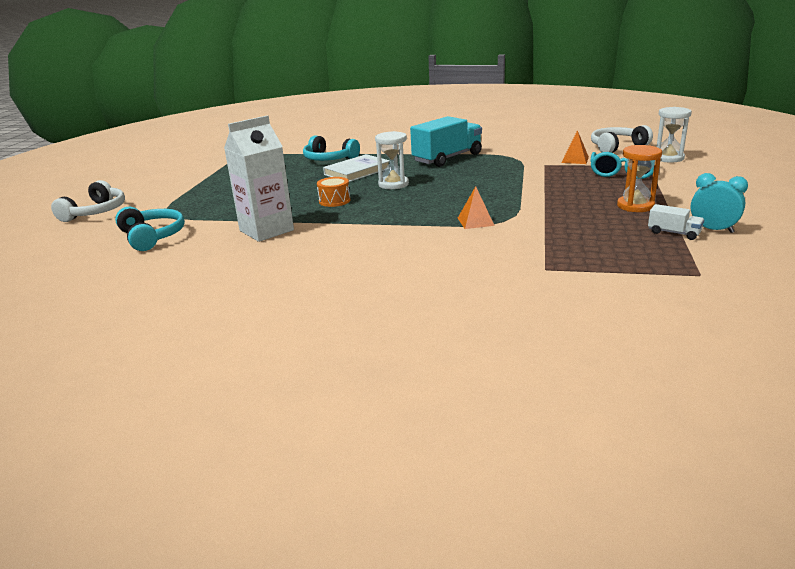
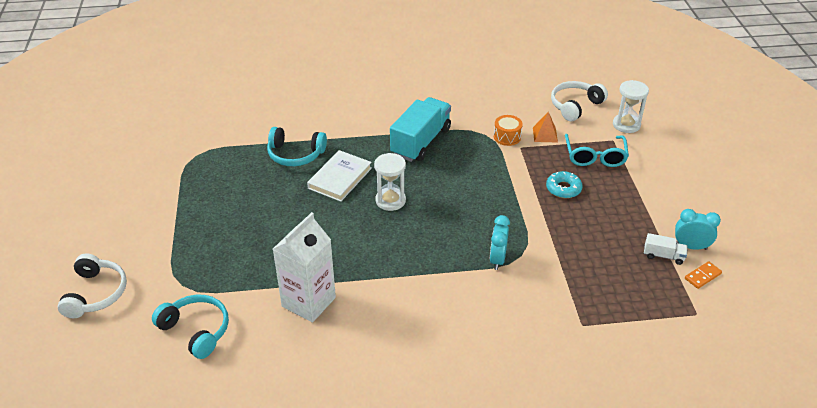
camera: 20 degrees left, 15 degrees up
orange drum [317,177,350,207] -> orange drum moved to [494,115,523,146]
orange pyramid [458,186,495,229] -> turquoise clock [490,215,510,270]
orange hourglass [617,145,662,212] -> none
none -> turquoise donut [546,171,583,198]
none -> orange domino [685,261,722,289]

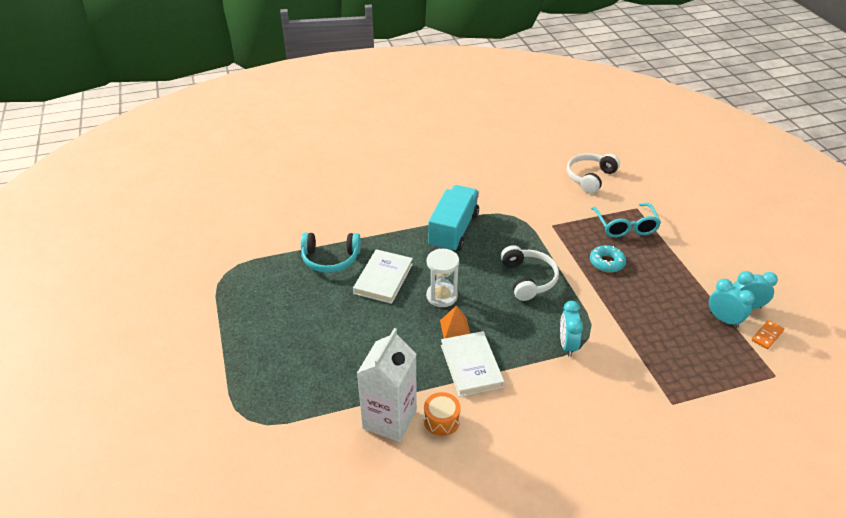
camera: 10 degrees left, 0 degrees up
white headphones [58,253,127,318] -> white headphones moved to [501,245,559,301]
turquoise headphones [152,295,229,359] -> none
orange drum [494,115,523,146] -> orange drum moved to [424,392,461,436]
orange pyramid [533,112,558,143] -> orange pyramid moved to [440,305,470,339]
white hourglass [613,80,649,133] -> none
white truck [644,233,688,265] -> turquoise clock [709,279,755,328]
none -> white book [441,331,505,397]

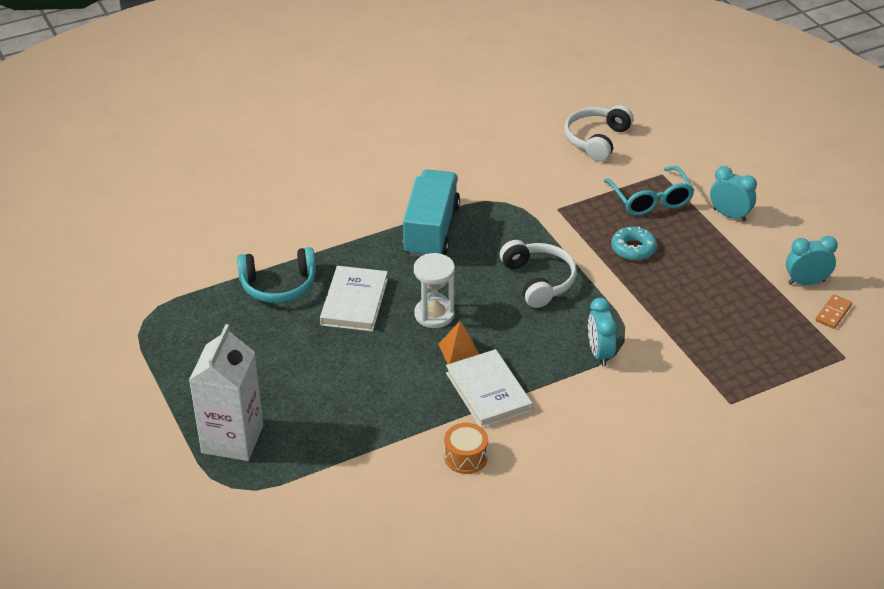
camera: 10 degrees left, 0 degrees up
white carton [357,328,417,442] -> white carton moved to [189,324,263,461]
turquoise clock [709,279,755,328] -> turquoise clock moved to [710,166,757,222]

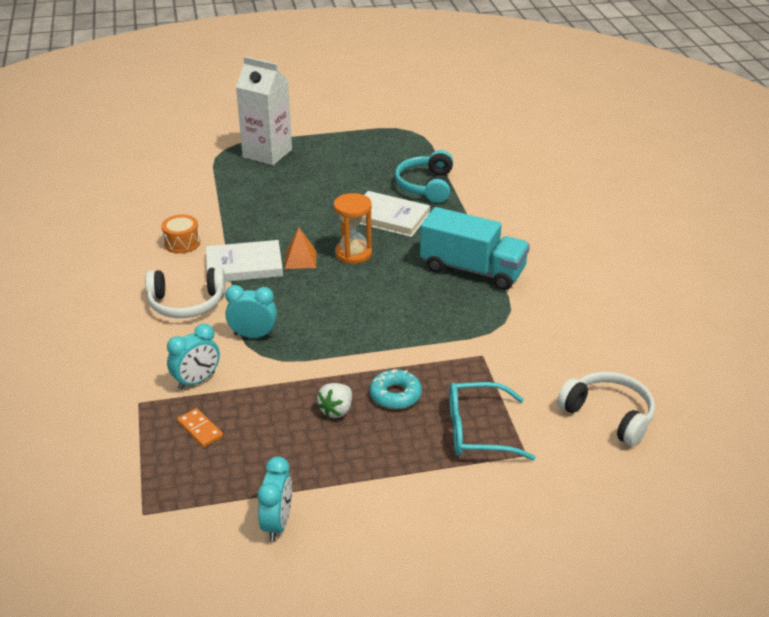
camera: 105 degrees right, 5 degrees down
white hourglass [414,253,455,328] -> orange hourglass [334,193,372,264]
white headphones [500,240,577,308] -> white headphones moved to [145,267,226,318]
turquoise clock [710,166,757,222] -> turquoise clock moved to [167,324,220,390]
orange domino [816,294,852,329] -> orange domino moved to [177,408,223,447]
none -> white strawberry [317,383,352,418]

